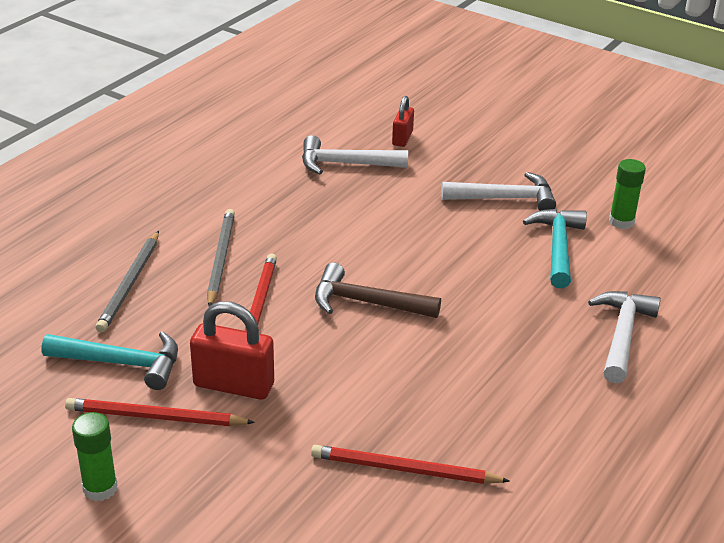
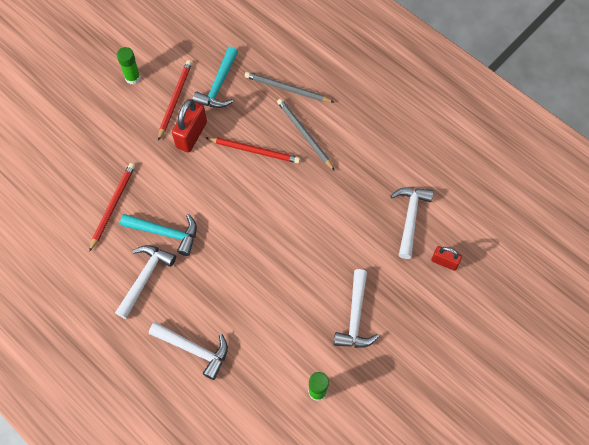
camera: 100 degrees right, 30 degrees up
grey pencil [207,209,235,307] -> grey pencil turned 135 degrees counterclockwise [277,98,335,171]
brown hammer [315,263,441,318] -> none
turquoise hammer [523,209,587,288] -> turquoise hammer moved to [120,214,197,256]
none -> white hammer [115,245,176,319]

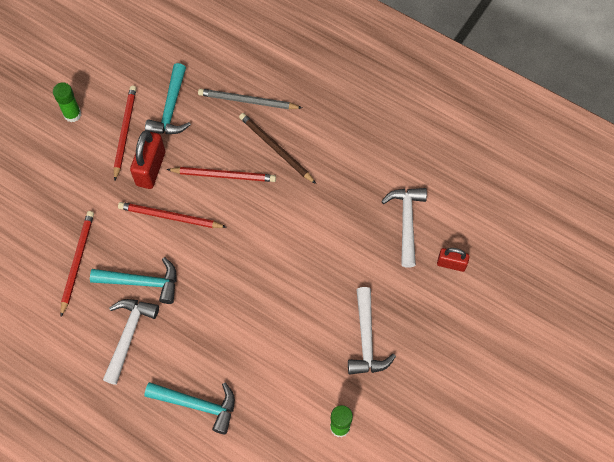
camera: 10 degrees left, 0 degrees up
white hammer [149,322,228,380] -> turquoise hammer [144,382,235,434]
grey pencil [277,98,335,171] -> brown pencil [239,113,316,184]
none -> red pencil [118,202,226,228]

